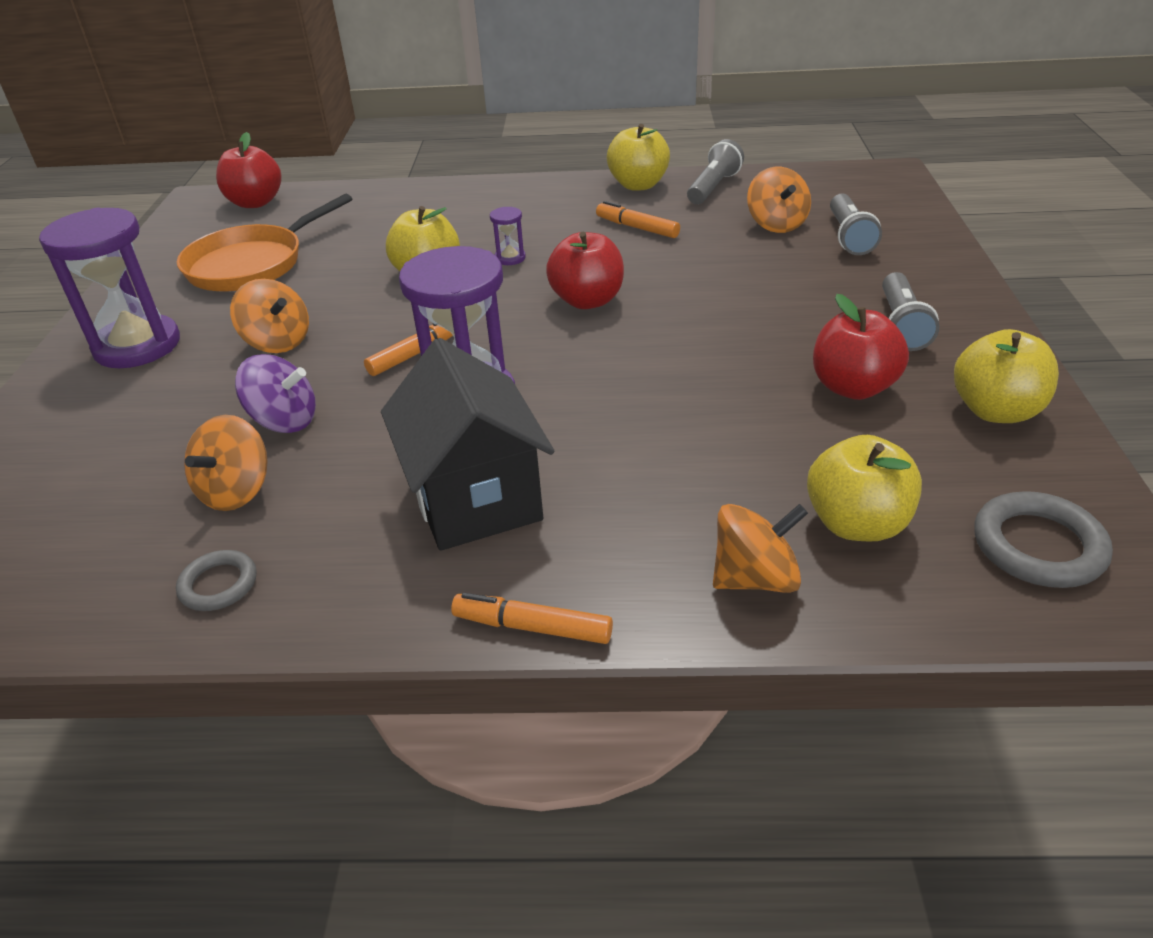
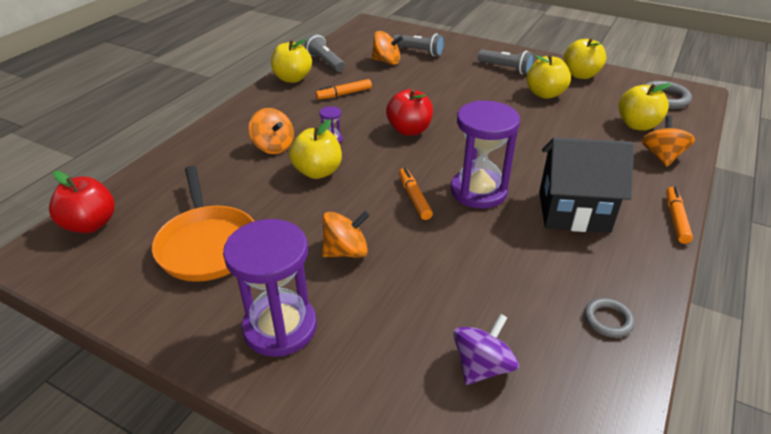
camera: 65 degrees left, 0 degrees up
orange spinning top [184,415,268,511] -> orange spinning top moved to [249,108,294,154]
purple spinning top [235,354,316,433] -> purple spinning top moved to [453,314,519,385]
orange marker [451,593,613,644] -> orange marker turned 150 degrees clockwise [666,187,693,244]
red apple [813,294,909,400] -> yellow apple [526,55,571,99]

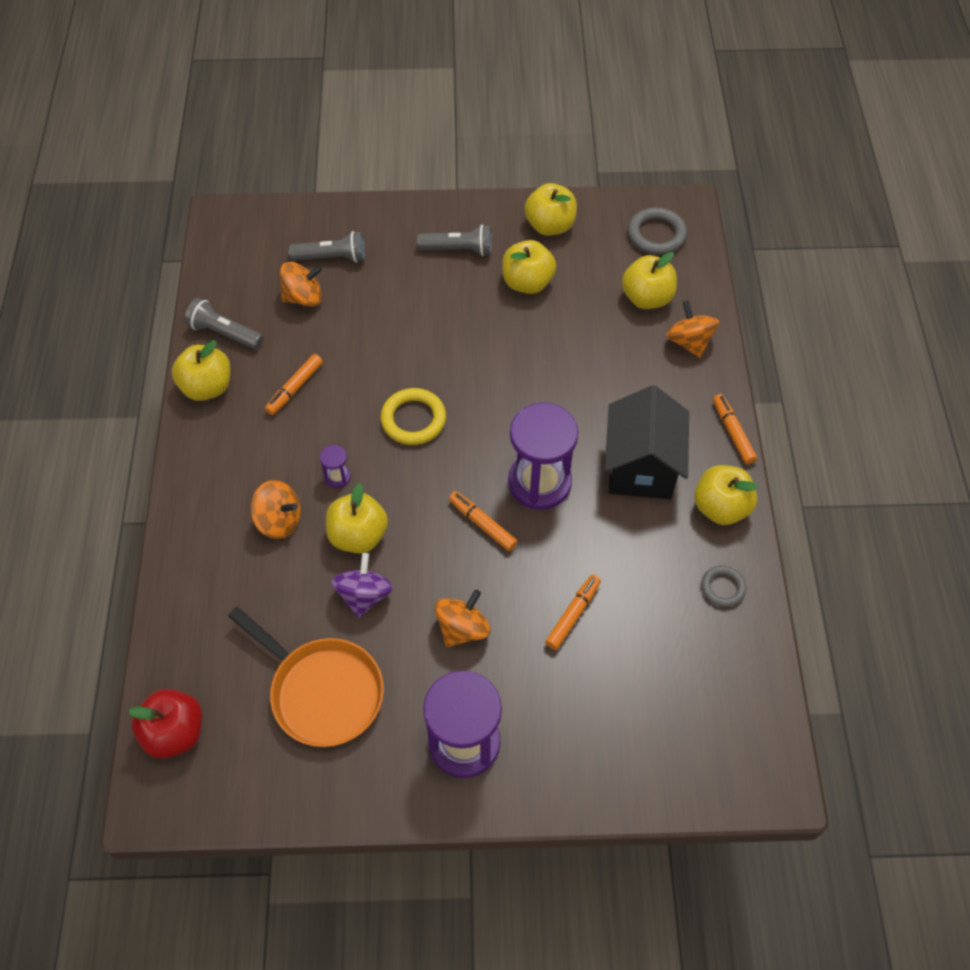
camera: 30 degrees left, 20 degrees up
red apple [386,89,433,136] -> yellow ring [380,388,446,445]
purple spinning top [453,314,519,385] -> purple spinning top moved to [331,553,393,618]
black house [539,137,634,233] -> black house turned 60 degrees counterclockwise [605,385,689,499]
none -> orange marker [545,574,601,650]
none -> yellow apple [694,465,758,525]

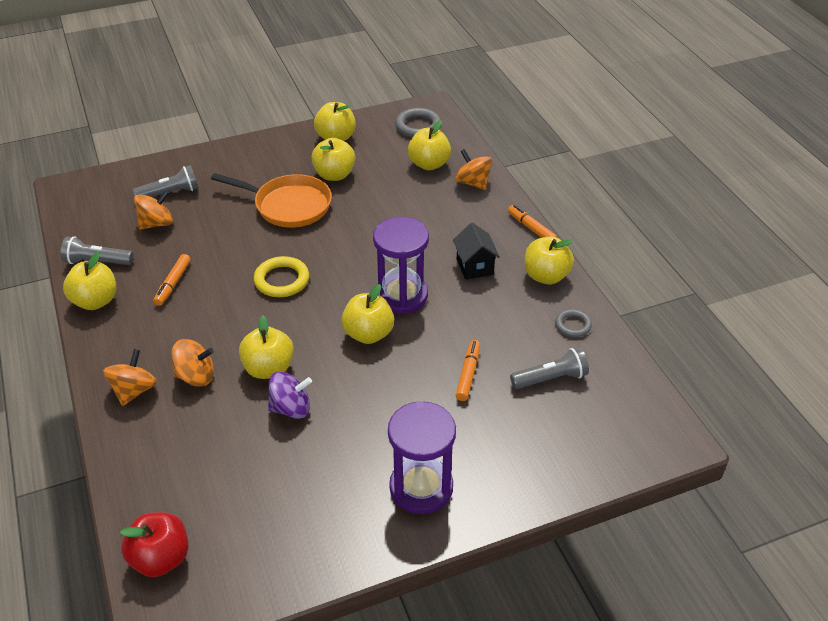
camera: 20 degrees left, 15 degrees down
orange pan [228,607,384,747] -> orange pan moved to [211,173,332,228]
purple hourglass [320,445,351,488] -> none
purple spinning top [331,553,393,618] -> purple spinning top turned 90 degrees clockwise [268,371,312,419]
grey flashlight [417,225,492,256] -> grey flashlight moved to [510,347,589,389]
orange spinning top [434,590,491,647] -> orange spinning top moved to [103,349,157,406]
orange marker [449,491,518,551] -> yellow apple [341,284,394,344]
black house [605,385,689,499] -> black house [453,223,500,280], size x0.59

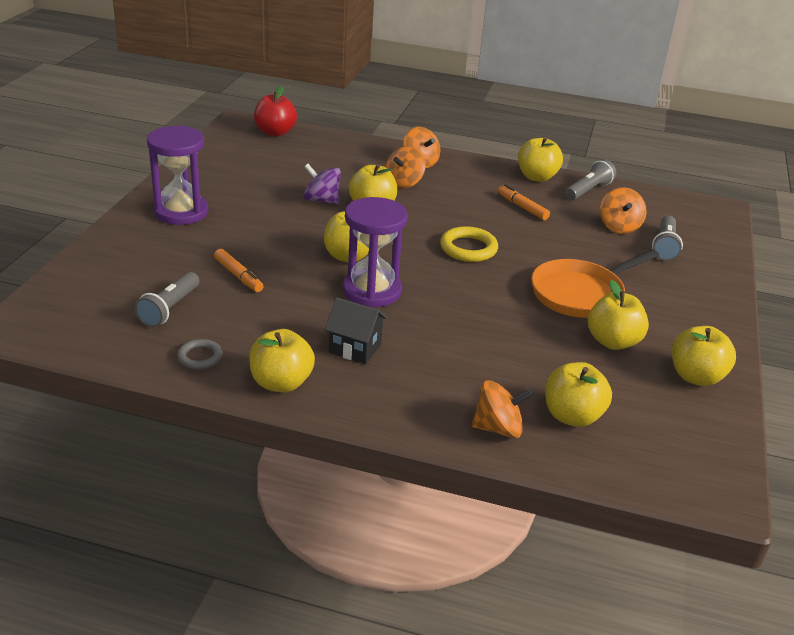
camera: 125 degrees right, 10 degrees down
purple spinning top [268,371,312,419] -> purple spinning top turned 90 degrees clockwise [304,164,341,204]
grey ring [395,108,441,138] -> none
orange marker [508,205,558,238] -> none

